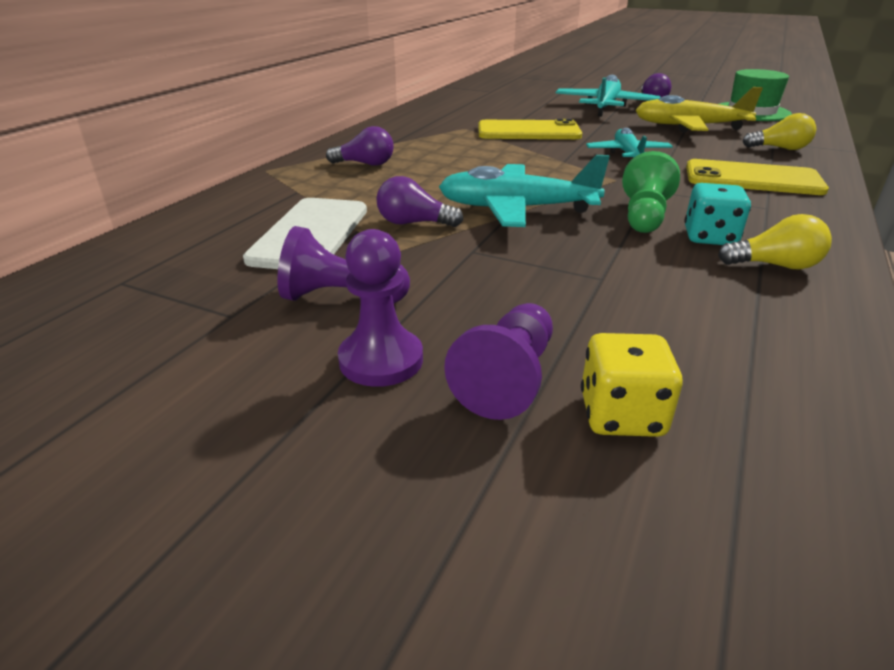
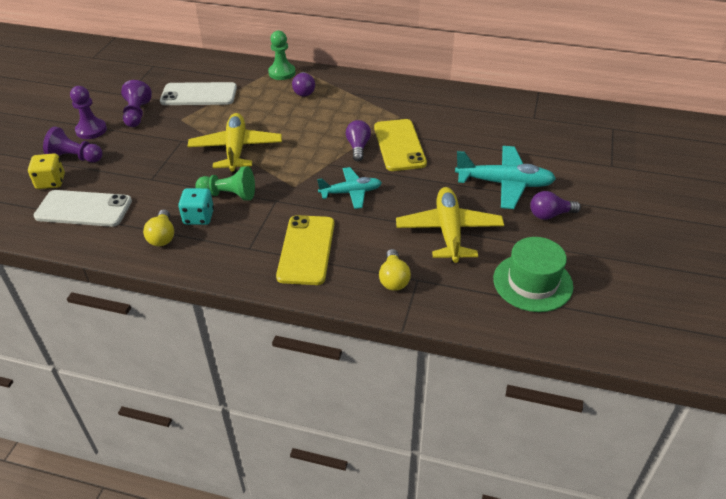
camera: 80 degrees right, 10 degrees up
purple light bulb [377,176,463,227] -> purple light bulb moved to [346,120,371,161]
turquoise plane [439,155,610,227] -> yellow plane [188,113,282,173]
none -> white phone [34,190,132,227]
none -> green pawn [268,30,296,80]

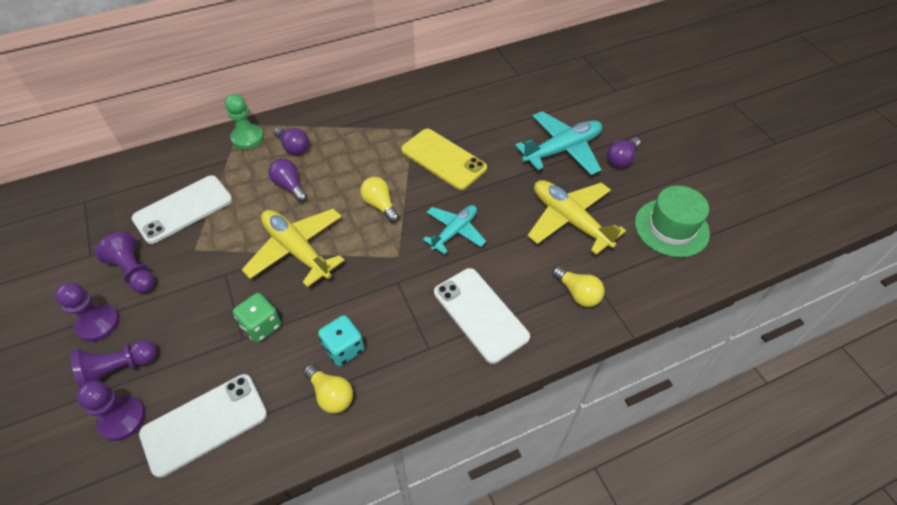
camera: 40 degrees left, 10 degrees up
yellow dice [28,153,65,189] -> purple pawn [76,381,146,441]
green pawn [195,166,255,201] -> none
yellow phone [276,215,335,285] -> white phone [434,268,530,364]
purple light bulb [346,120,371,161] -> purple light bulb moved to [269,158,308,202]
none -> green dice [233,293,281,343]
none -> yellow light bulb [360,177,399,223]

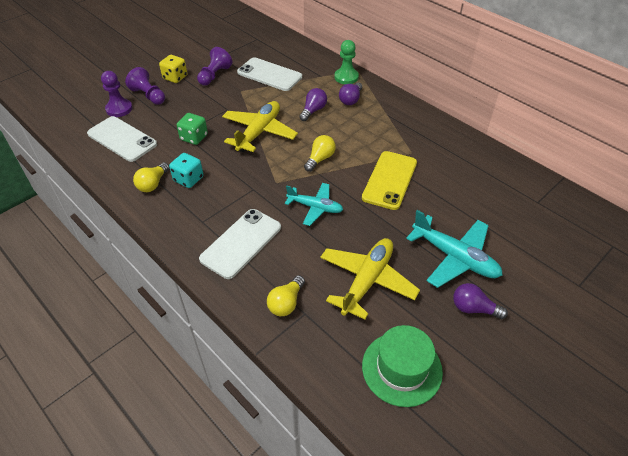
camera: 70 degrees right, 5 degrees down
purple pawn [55,282,120,342] -> yellow dice [159,55,187,83]

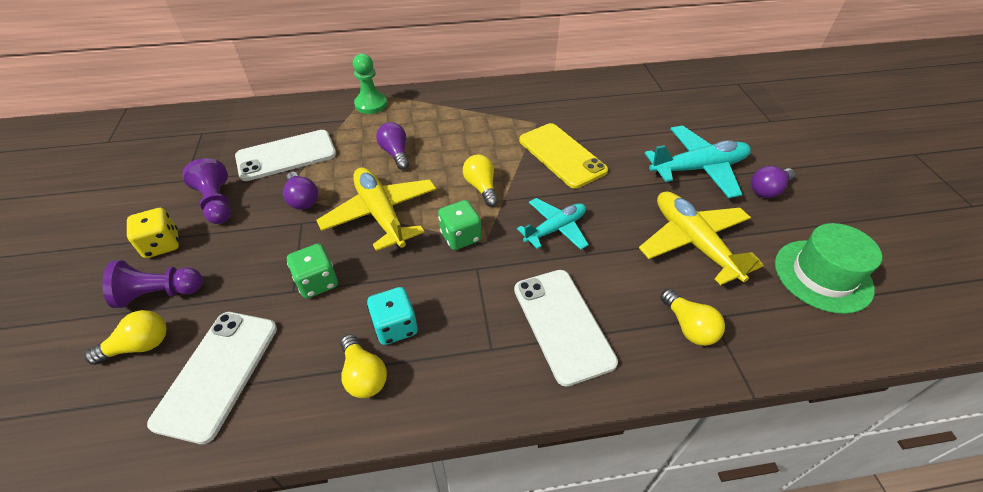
camera: 55 degrees left, 0 degrees up
white phone [87,116,157,162] -> white phone turned 60 degrees counterclockwise [147,312,277,444]
purple pawn [101,71,133,117] -> yellow light bulb [85,310,166,365]
purple light bulb [339,82,362,105] -> purple light bulb moved to [283,172,318,210]
none -> green dice [438,200,481,250]

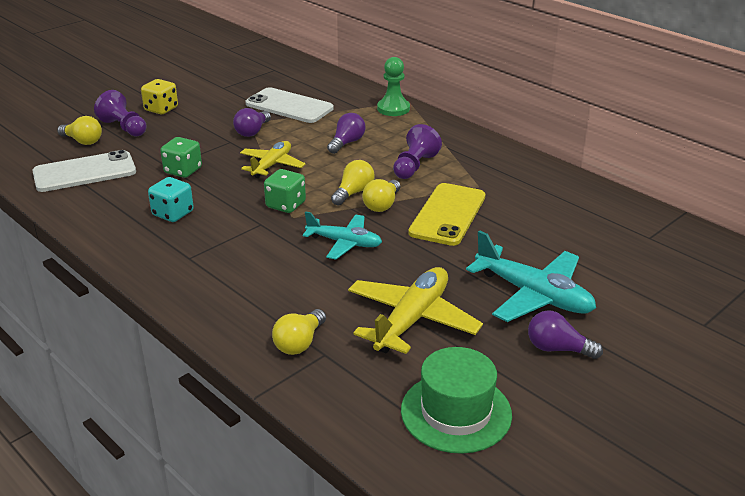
camera: 55 degrees right, 15 degrees down
purple pawn [182,158,231,224] -> purple pawn moved to [393,124,442,179]
yellow plane [317,167,436,251] -> yellow plane [240,141,306,178], size x0.65
yellow light bulb [341,334,387,398] -> yellow light bulb moved to [362,179,400,212]
white phone [514,270,618,387] -> none

